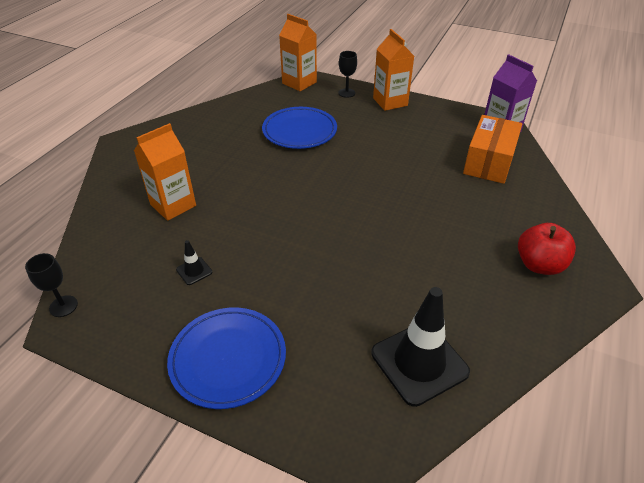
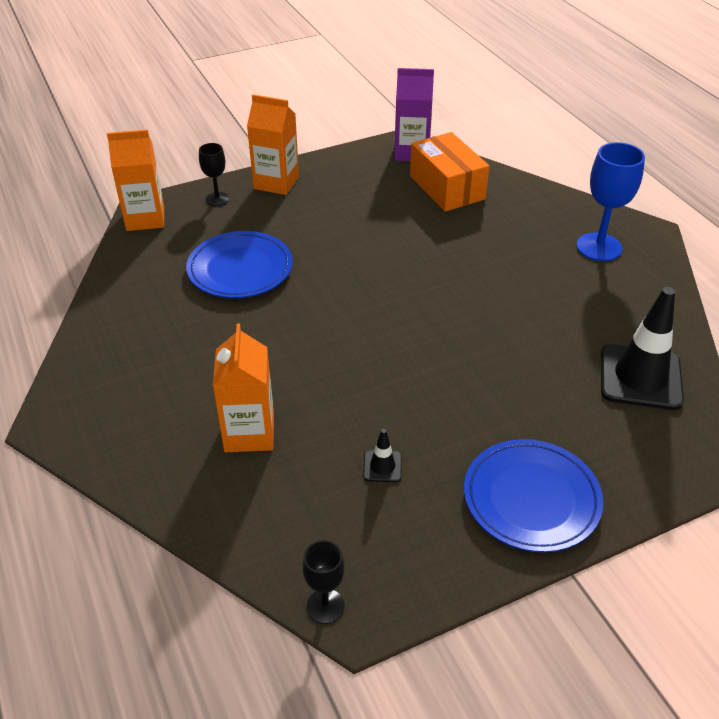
camera: 50 degrees left, 0 degrees up
red apple [518,223,576,275] -> blue goblet [576,142,645,261]

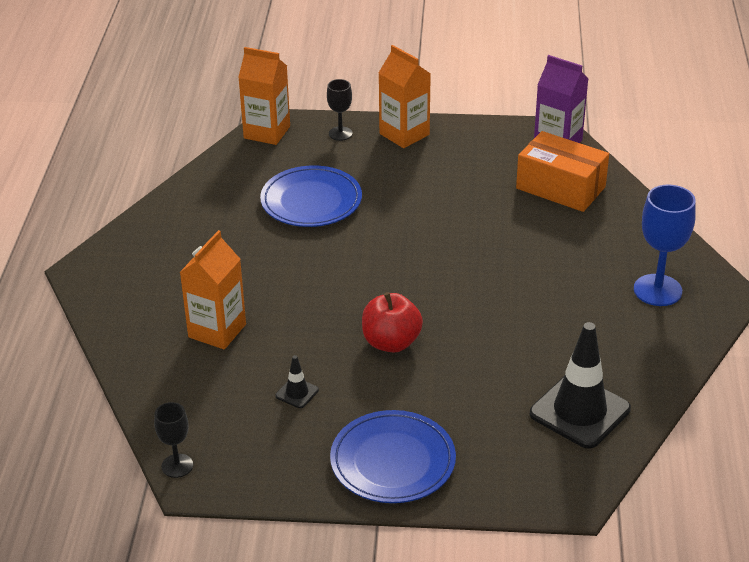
camera: 30 degrees right, 5 degrees down
orange box [410,132,490,212] -> orange box turned 60 degrees counterclockwise [516,131,609,212]
none -> red apple [362,292,423,353]

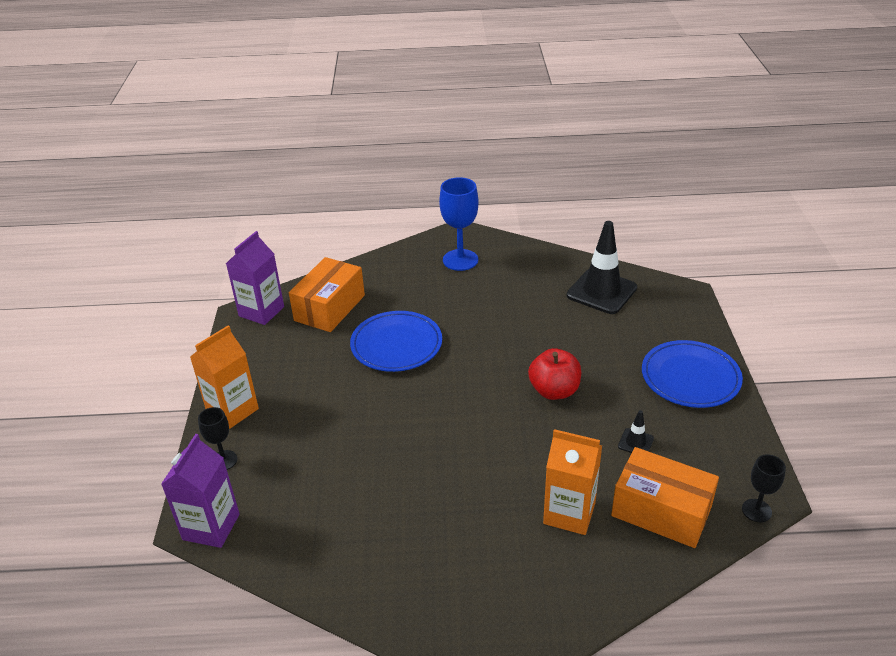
camera: 95 degrees left, 0 degrees up
orange carton [238,47,290,145] -> purple carton [161,434,240,548]
blue plate [260,165,362,227] -> blue plate moved to [350,311,442,372]
none -> orange box [611,447,719,548]

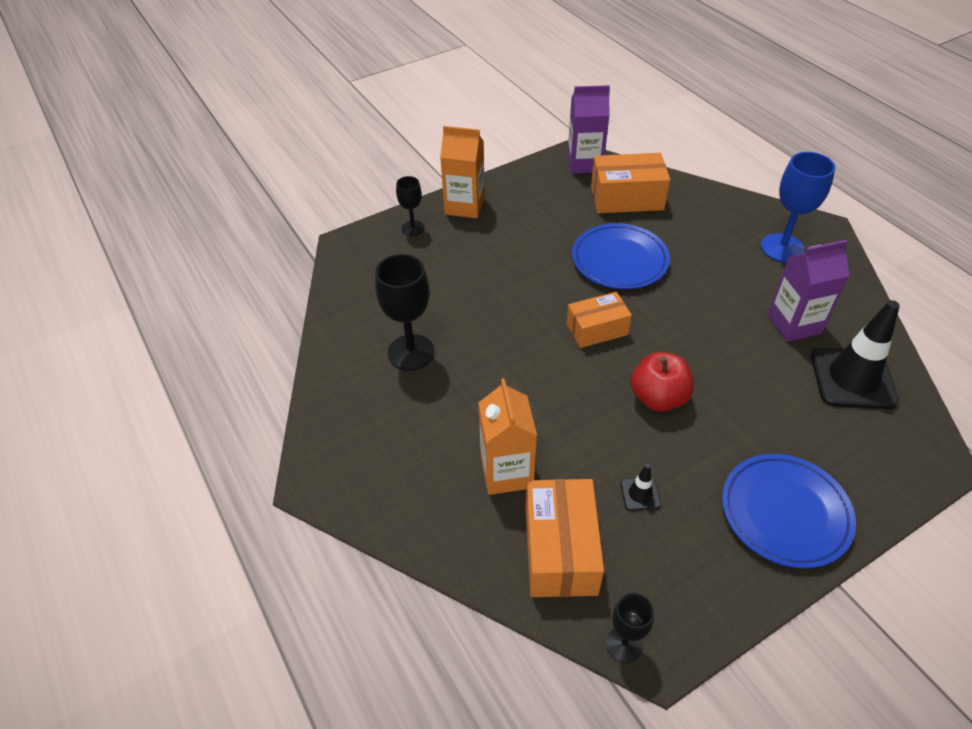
camera: 60 degrees right, 10 degrees up
purple carton [161,434,240,548] -> purple carton moved to [767,240,850,342]
none -> black goblet [375,254,435,371]
none -> orange box [566,292,632,348]

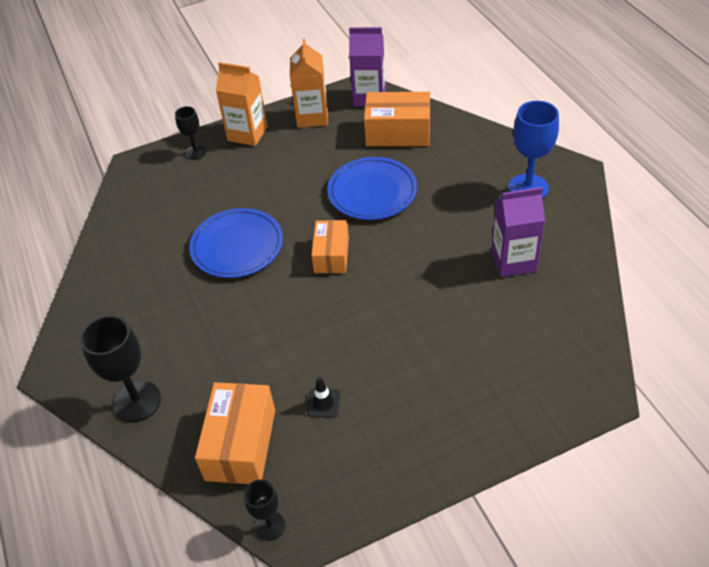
camera: 10 degrees right, 0 degrees up
black goblet [375,254,435,371] -> black goblet moved to [80,315,161,422]
orange carton [478,379,537,495] -> orange carton moved to [290,38,328,128]
orange box [566,292,632,348] -> orange box turned 75 degrees counterclockwise [311,220,349,273]
red apple [631,352,694,412] -> none
blue plate [722,454,856,569] -> blue plate moved to [189,208,283,278]
black traffic cone [811,300,900,409] -> none

